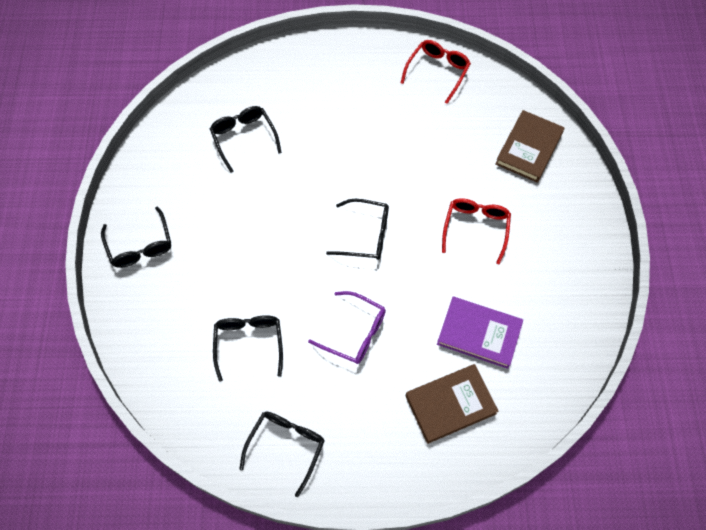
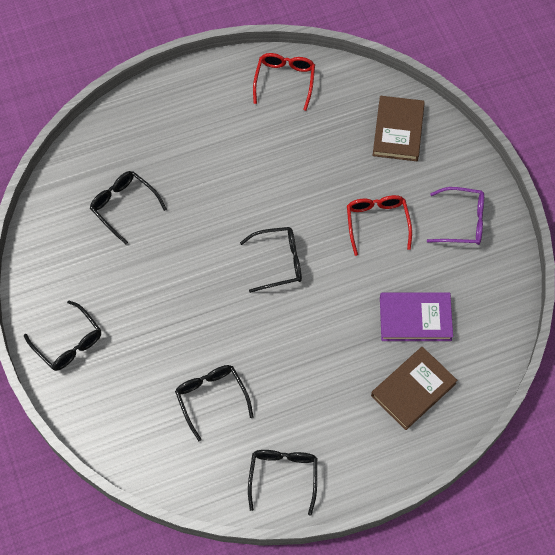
camera: 20 degrees left, 0 degrees up
purple glasses [308,291,386,364] -> purple glasses moved to [427,187,484,245]

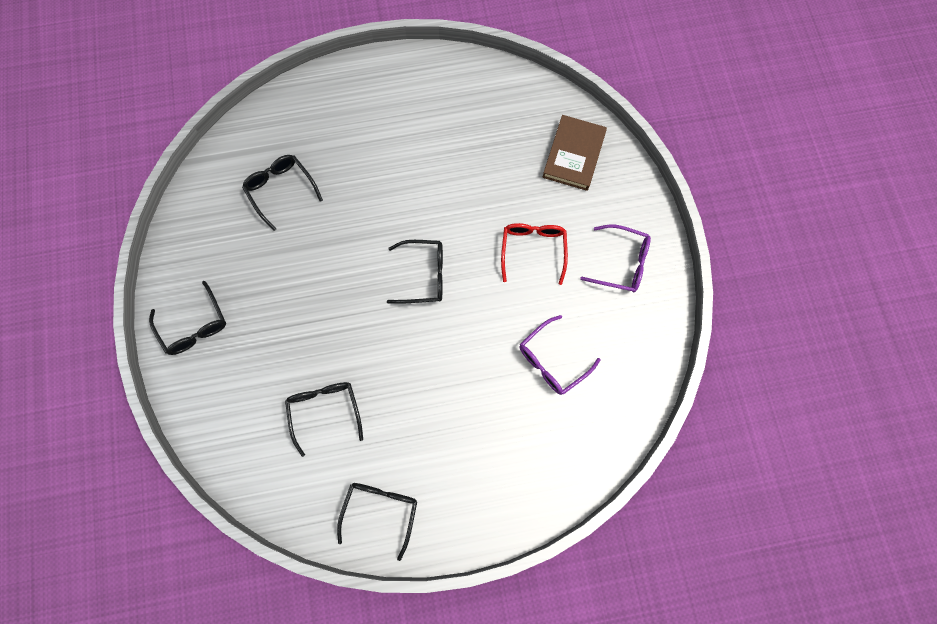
camera: 10 degrees right, 10 degrees up
red glasses [253,53,315,111] -> none
brown book [371,347,457,430] -> none
purple book [380,292,453,341] -> purple glasses [519,315,601,395]

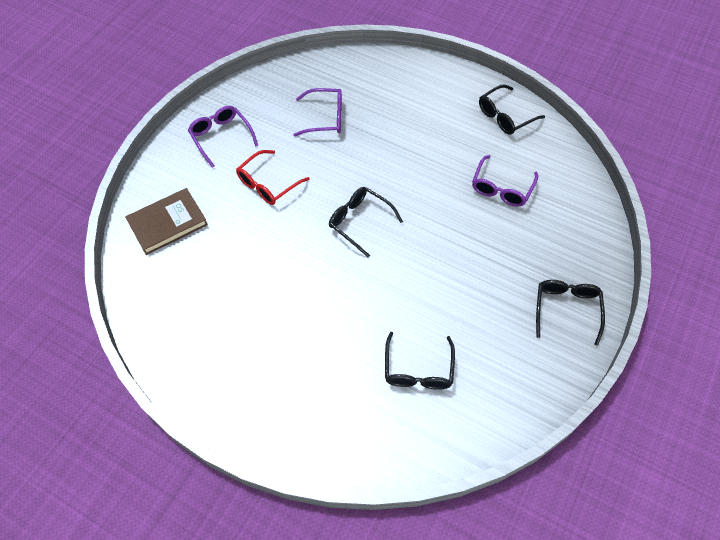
camera: 140 degrees left, 15 degrees down
black glasses [285,382,363,457] -> purple glasses [472,155,538,207]

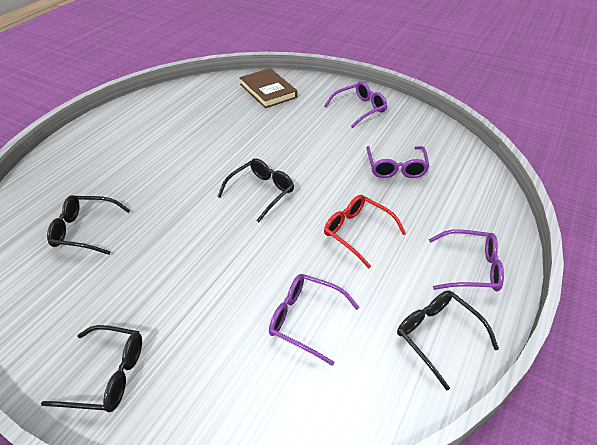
camera: 90 degrees right, 15 degrees down
red glasses [236,150,309,205] -> red glasses moved to [324,195,406,268]
none -> purple glasses [429,229,504,292]

